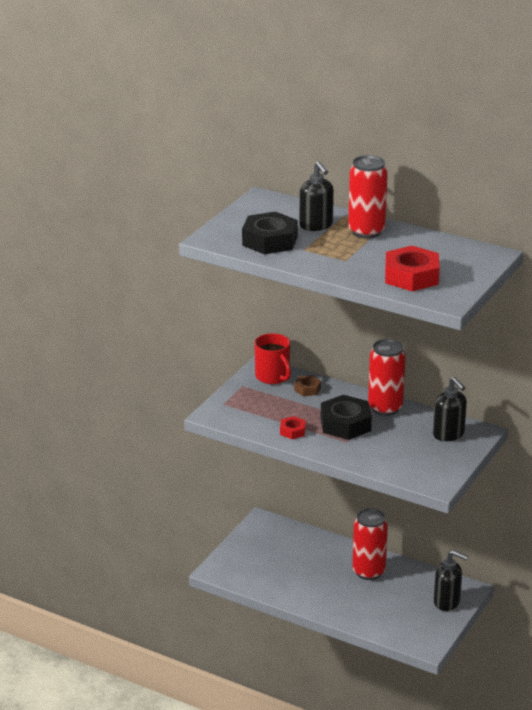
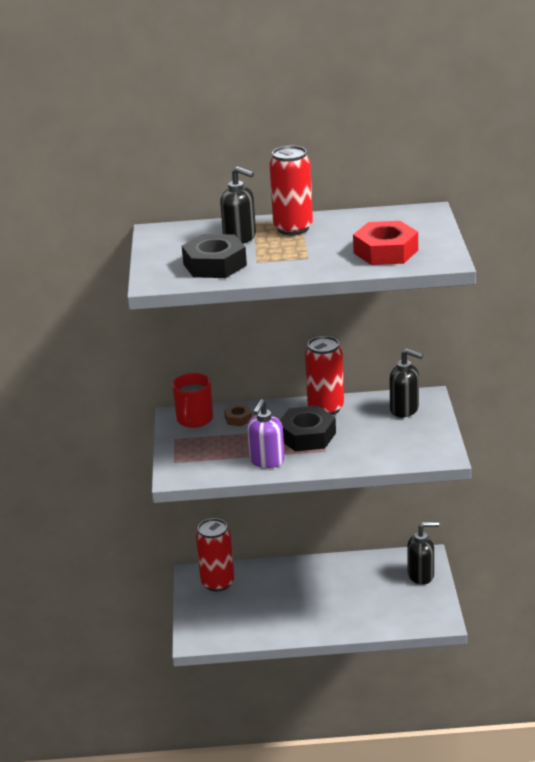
camera: 30 degrees left, 0 degrees up
red mug [254,333,291,384] -> red mug turned 75 degrees clockwise [172,373,213,428]
red nut [280,416,306,439] -> purple soap dispenser [247,399,285,468]
red can [352,508,388,580] -> red can moved to [196,518,234,592]

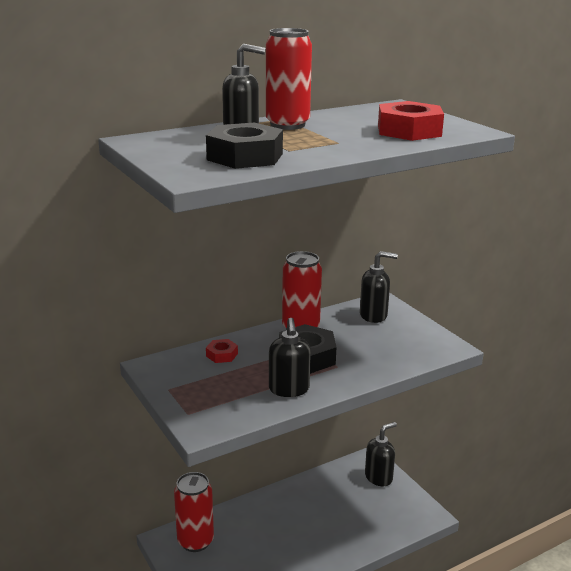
camera: 30 degrees left, 5 degrees down
red mug [172,373,213,428] -> none
brown nut [224,404,252,426] -> red nut [206,339,238,363]
purple soap dispenser [247,399,285,468] -> black soap dispenser [269,318,311,397]

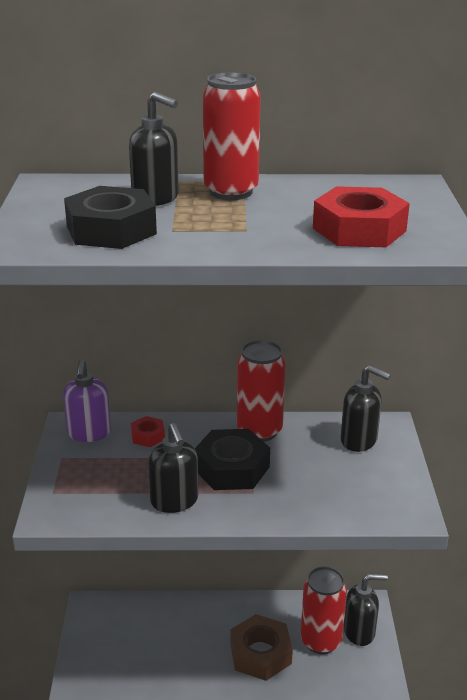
camera: 30 degrees right, 5 degrees up
red can [174,472,214,552] -> red can moved to [300,566,347,654]
black soap dispenser [269,318,311,397] -> black soap dispenser turned 45 degrees counterclockwise [148,423,198,513]
none -> purple soap dispenser [63,359,111,442]
none -> brown nut [230,614,293,681]

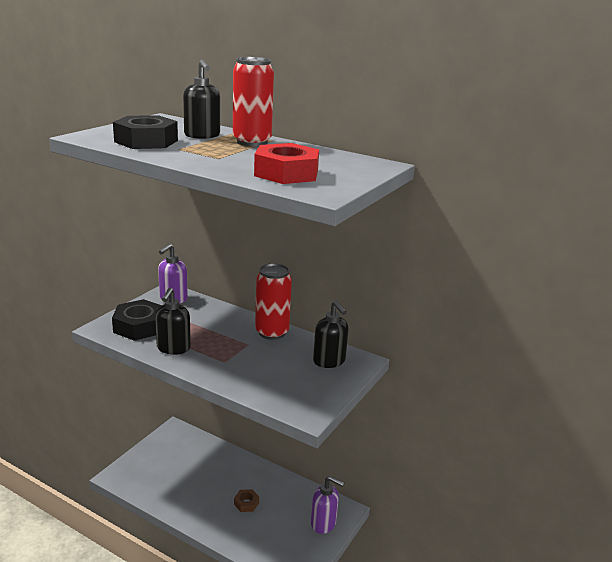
camera: 30 degrees right, 5 degrees down
red nut [131,416,165,447] -> none
black nut [195,429,270,490] -> black nut moved to [112,299,162,341]
brown nut [230,614,293,681] -> brown nut [234,489,259,512], size x0.51
red can [300,566,347,654] -> none
black soap dispenser [344,574,388,646] -> purple soap dispenser [311,476,344,534]

